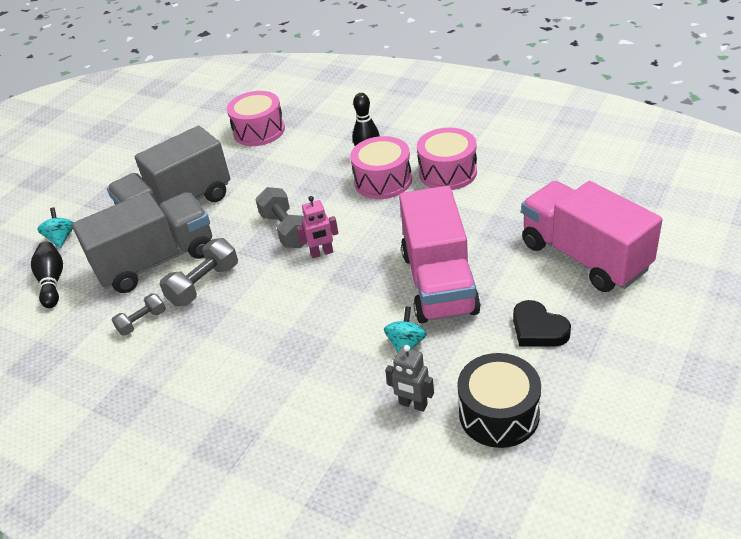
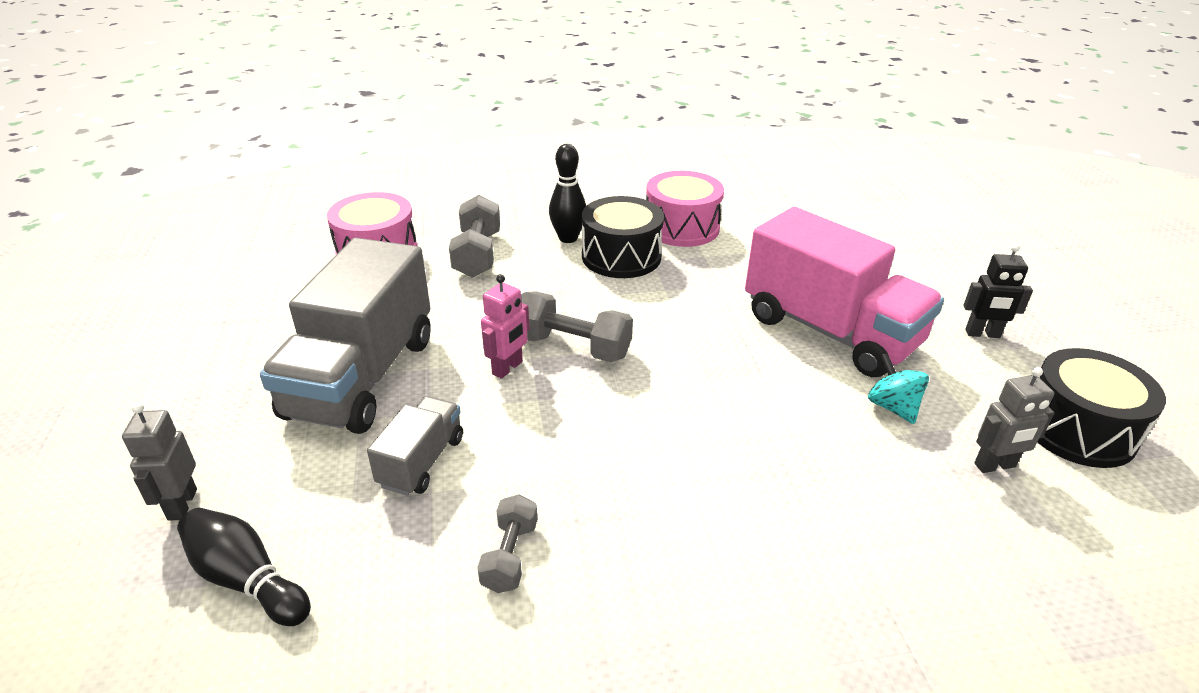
camera: 45 degrees left, 5 degrees down
turquoise spinning top [38,207,73,248] -> grey robot [122,403,197,521]
grey truck [72,192,212,293] -> grey truck [367,396,463,496], size x0.48
grey dumbbell [159,238,238,306] -> grey dumbbell moved to [449,195,500,278]
pink robot [297,196,338,258] -> pink robot moved to [481,274,530,379]
pink drum [350,136,412,199] -> black drum [582,196,664,278]
black heart [513,300,571,347] -> black robot [964,244,1033,338]
pink truck [521,181,662,292] -> none

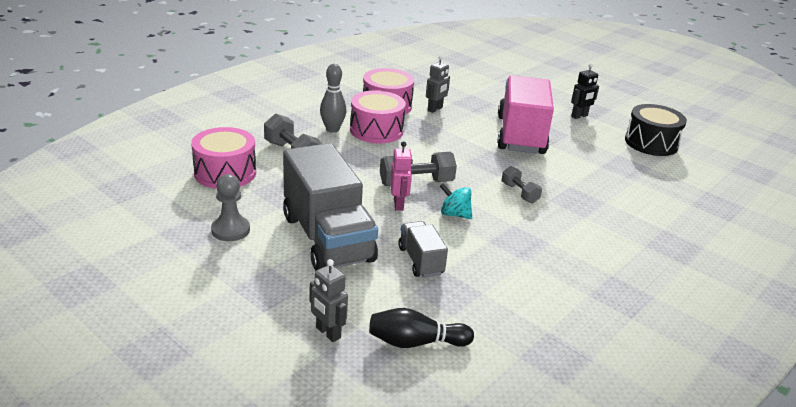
camera: 40 degrees left, 5 degrees down
grey dumbbell [477,494,537,593] -> grey dumbbell moved to [502,166,542,203]
black bowling pin [549,144,586,243] -> grey bowling pin [320,64,347,133]
black drum [582,196,664,278] -> pink drum [350,90,406,144]
pink truck [745,207,944,377] -> pink truck turned 90 degrees counterclockwise [497,75,554,154]
turquoise spinning top [868,353,929,424] -> turquoise spinning top moved to [440,183,472,219]
grey robot [974,367,1055,473] -> grey robot moved to [426,56,450,113]
none -> grey pawn [211,174,250,241]

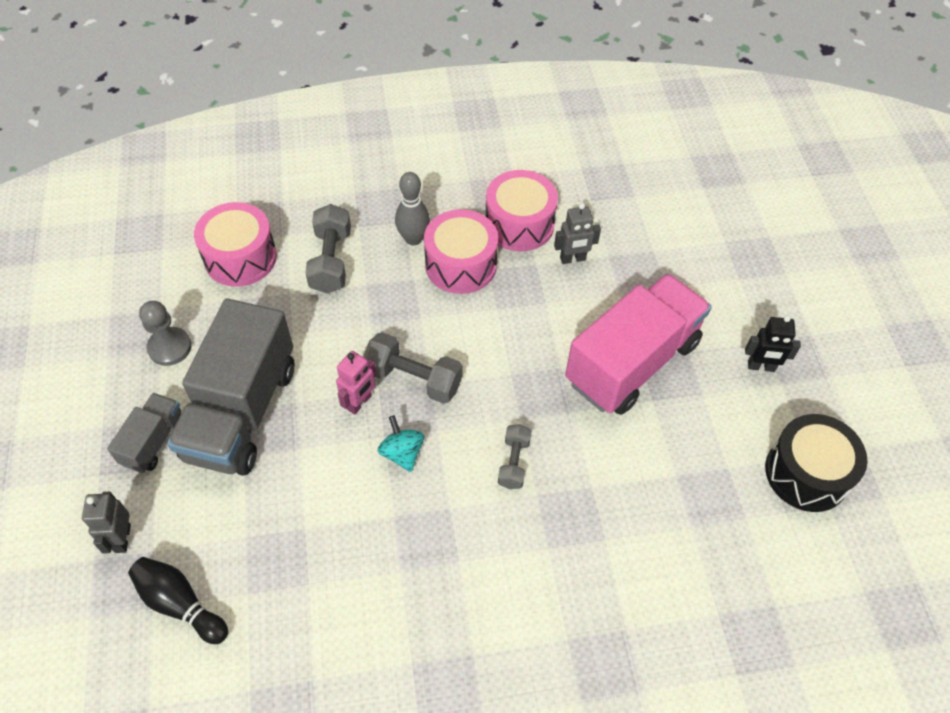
camera: 40 degrees right, 25 degrees up
grey truck [399,221,448,278] -> grey truck moved to [107,393,181,473]

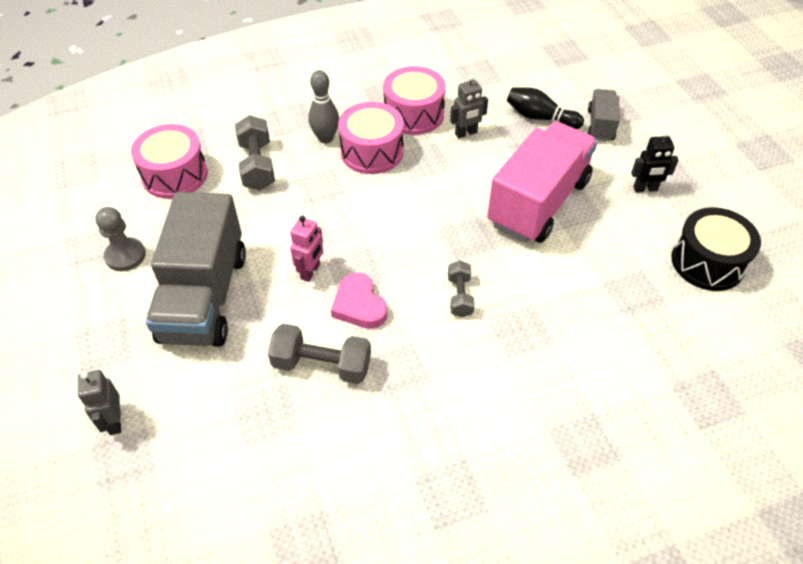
camera: 10 degrees left, 5 degrees down
grey truck [107,393,181,473] -> grey truck moved to [587,89,620,141]
black bowling pin [128,557,228,644] -> black bowling pin moved to [507,88,584,129]
grey dumbbell [363,332,463,404] -> grey dumbbell moved to [268,324,371,384]
turquoise spinning top [378,415,424,472] -> pink heart [331,273,388,329]

